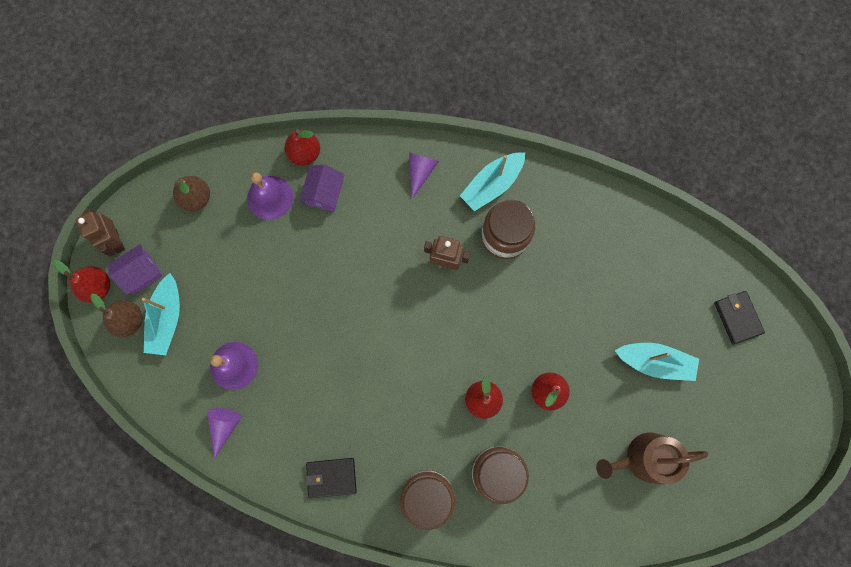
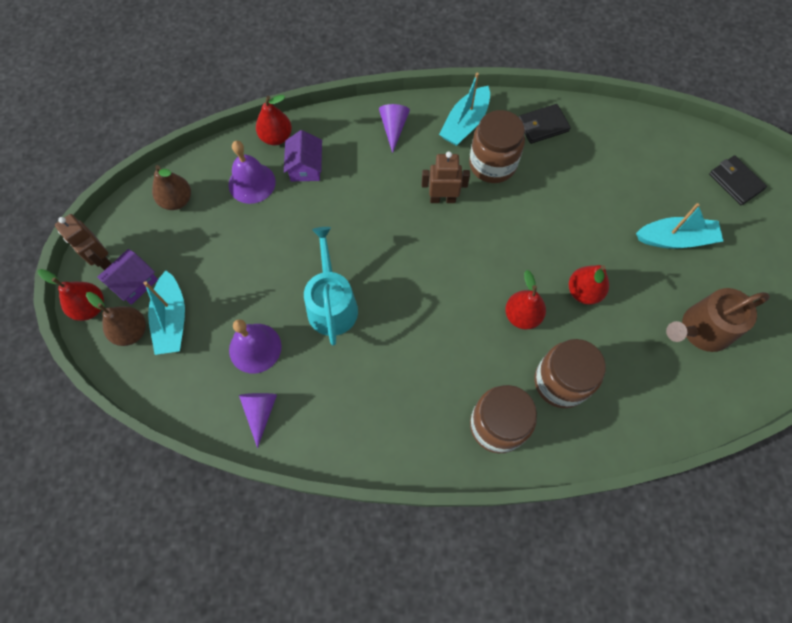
camera: 15 degrees left, 10 degrees down
black wallet [305,458,357,498] -> black wallet moved to [518,104,571,144]
none -> turquoise watering can [304,227,358,345]

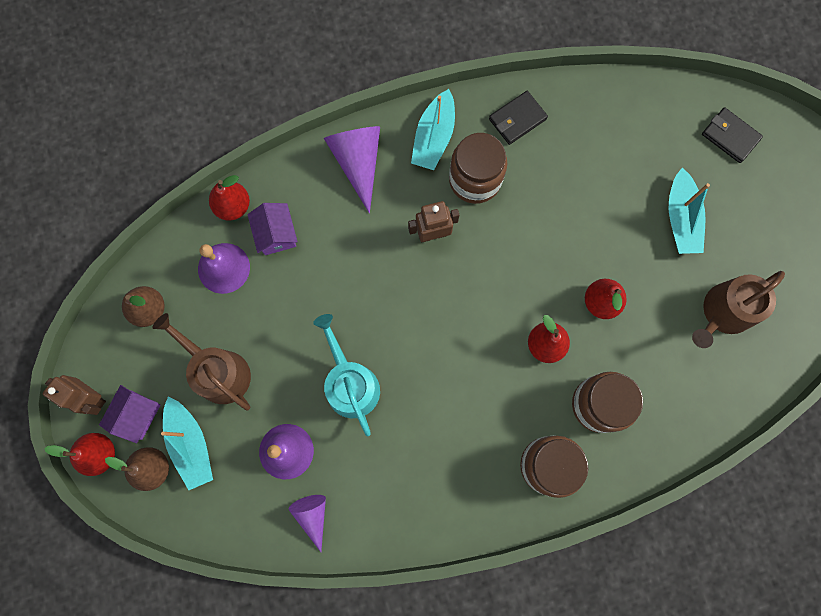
camera: 15 degrees left, 10 degrees up
purple cone [379,104,410,153] -> purple cone [324,126,380,213], size x1.64
turquoise boat [636,203,723,249] -> turquoise boat turned 105 degrees clockwise [669,168,710,254]
none -> brown watering can [153,313,251,411]

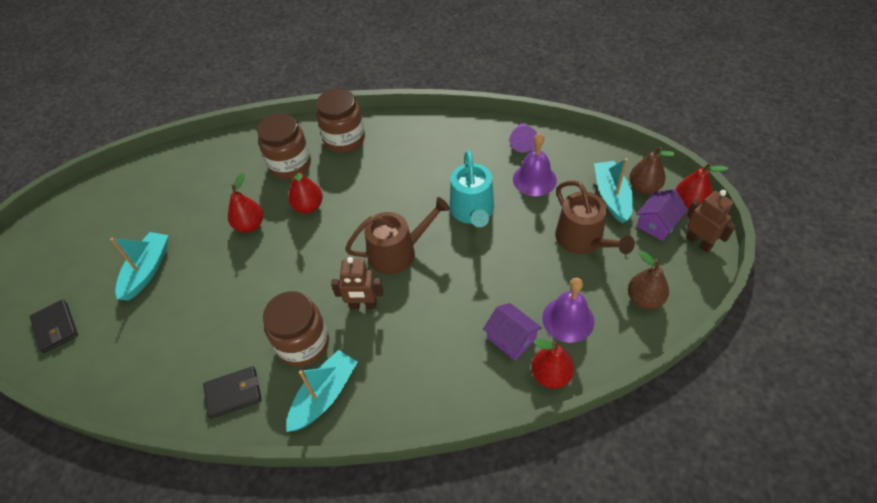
camera: 160 degrees left, 25 degrees down
purple house [247,203,298,255] -> purple house turned 45 degrees counterclockwise [483,303,542,361]
purple cone [324,126,380,213] -> none
brown watering can [692,271,785,348] -> brown watering can moved to [345,197,450,275]

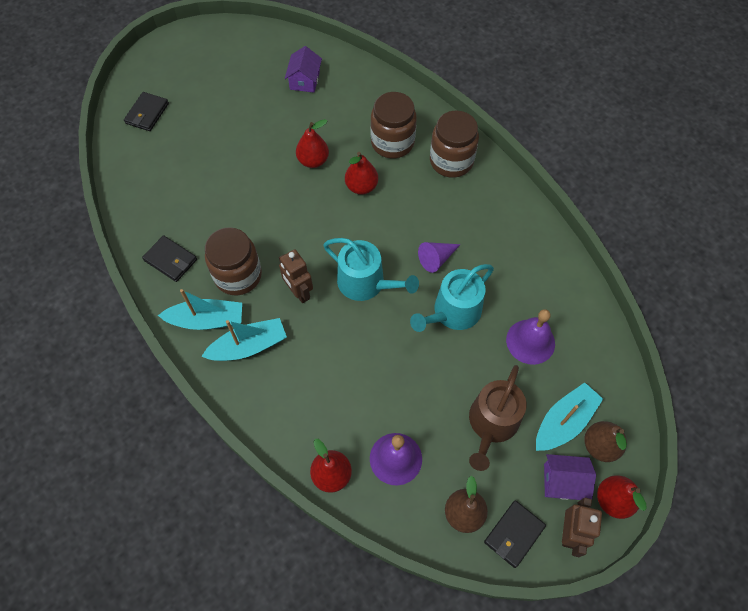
camera: 50 degrees right, 10 degrees up
turquoise boat [110,232,169,301] -> turquoise boat moved to [201,318,287,361]
brown watering can [345,197,450,275] -> turquoise watering can [323,238,419,301]
purple house [483,303,542,361] -> purple house moved to [285,46,322,93]
purple cone [510,123,537,153] -> purple cone moved to [418,242,461,273]
none -> black wallet [484,500,546,568]

